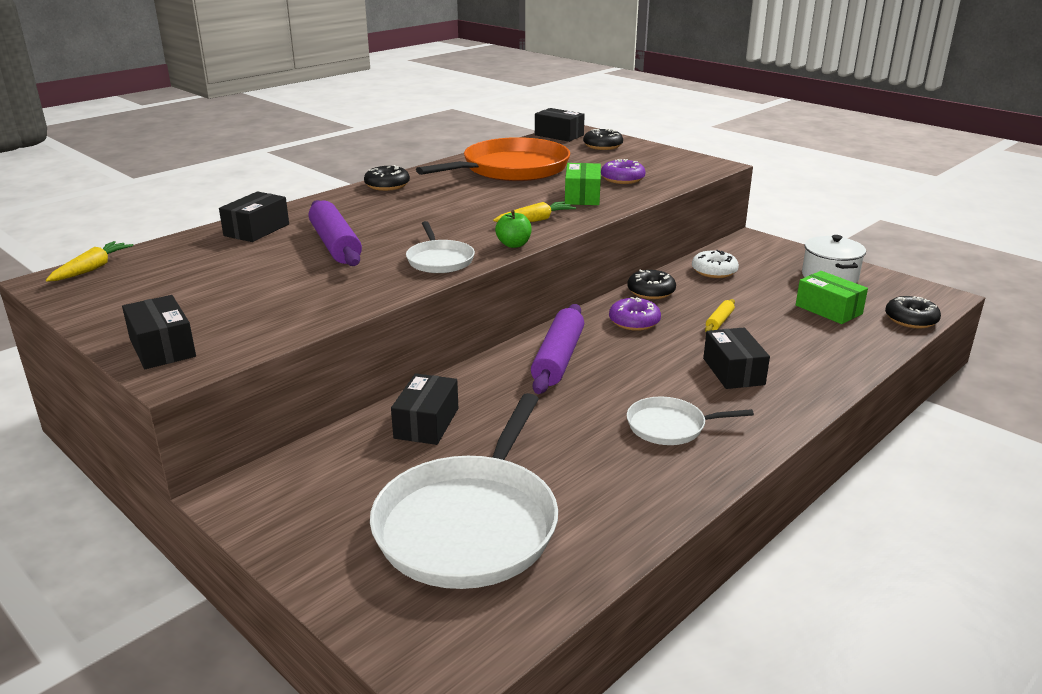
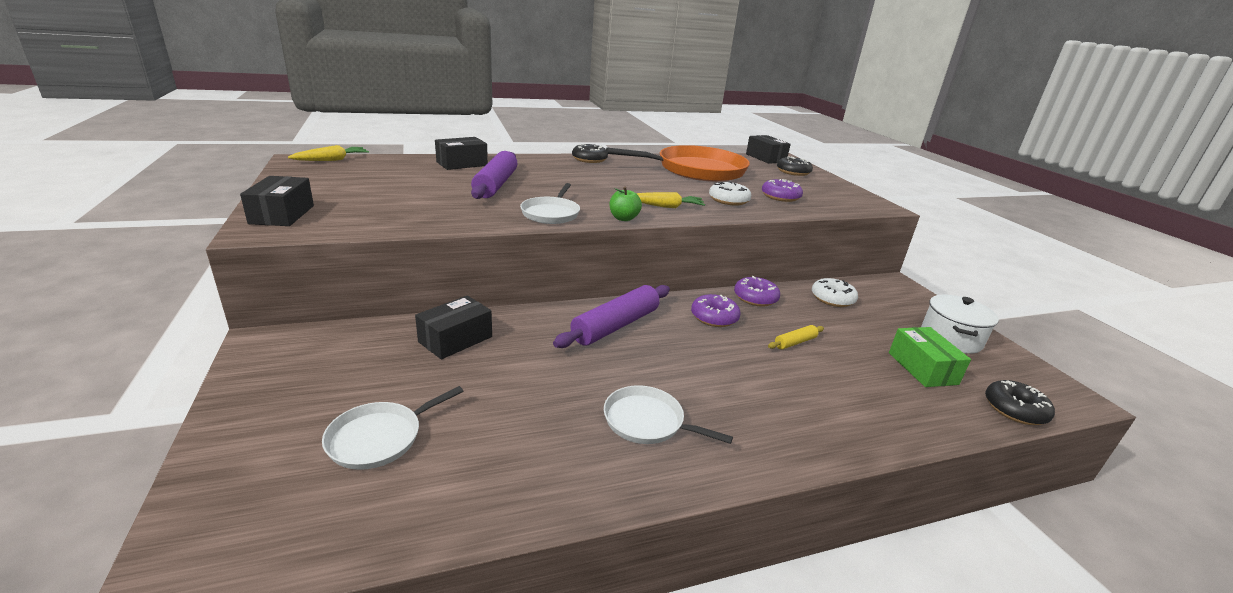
camera: 25 degrees right, 0 degrees up
white pan [370,393,558,589] -> white pan [322,386,463,470], size x0.50
green box [565,163,601,205] -> white donut [709,181,751,206]
black donut [627,270,676,299] -> purple donut [734,276,780,306]
black box [703,328,770,389] -> none

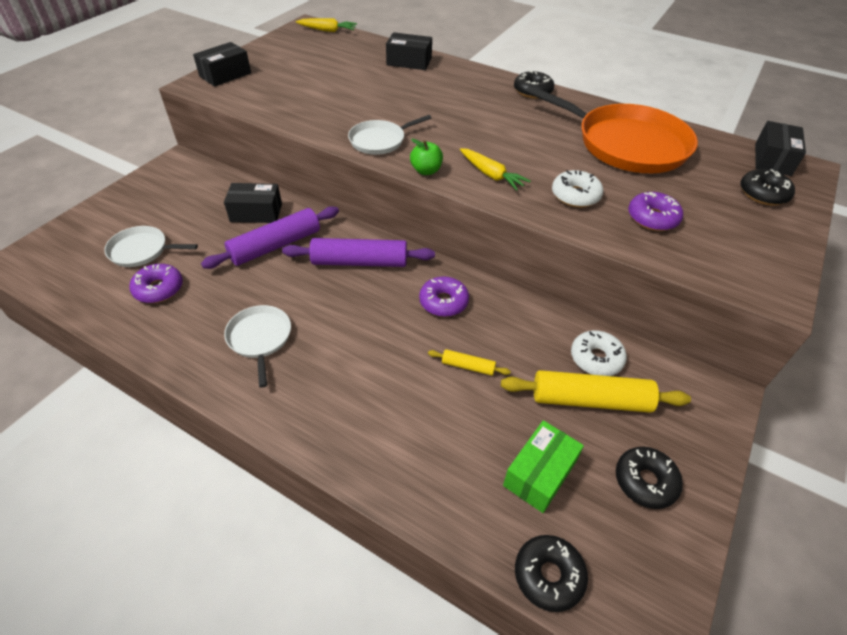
camera: 50 degrees right, 20 degrees up
purple rolling pin [471,151,517,199] -> purple rolling pin moved to [201,206,339,269]
purple donut [734,276,780,306] -> purple donut moved to [129,264,183,303]
white pot [921,295,999,354] -> black donut [616,447,683,509]
none -> yellow rolling pin [501,370,691,413]

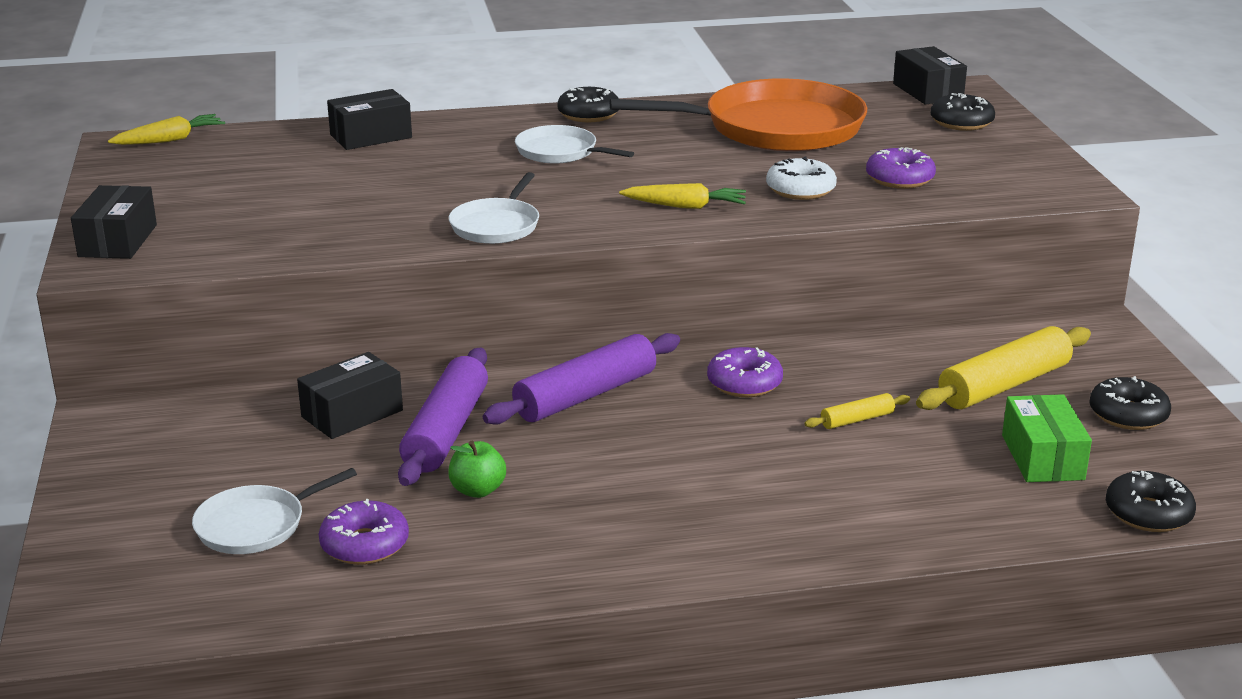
camera: 40 degrees left, 20 degrees down
white pan [224,305,291,388] -> white pan moved to [515,125,634,163]
green apple [410,139,443,175] -> green apple moved to [448,441,506,498]
white donut [571,330,627,376] -> none

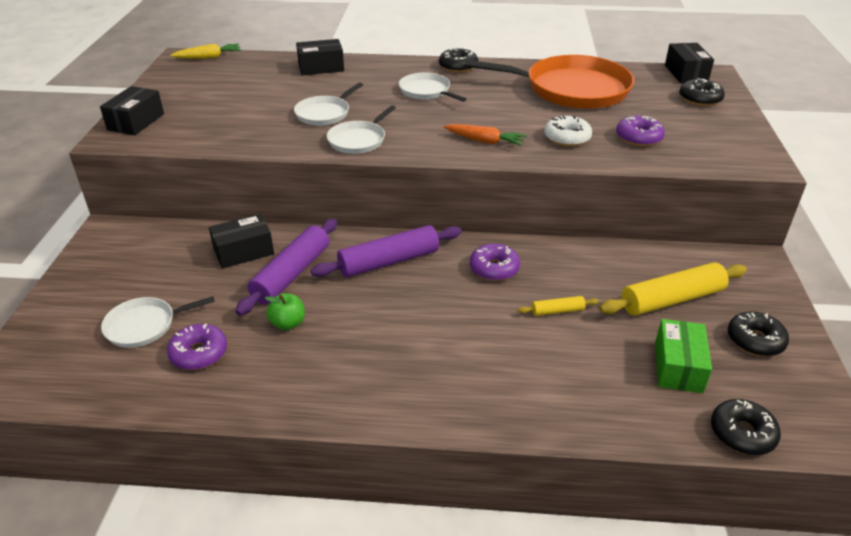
camera: 15 degrees right, 10 degrees up
yellow carrot [619,183,746,209] -> orange carrot [444,124,526,146]
none -> white pan [294,83,363,126]

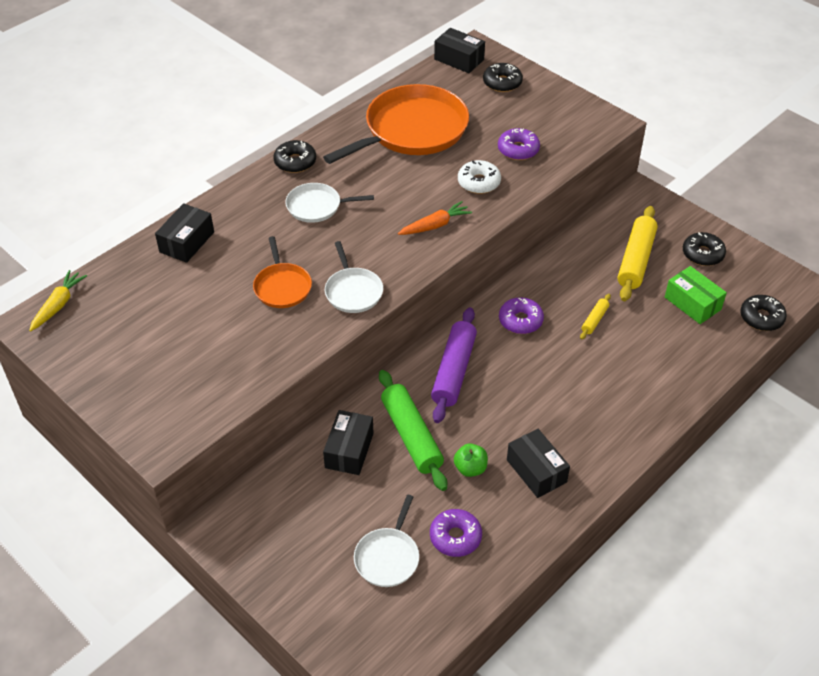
camera: 50 degrees left, 10 degrees up
black box [100,86,164,135] -> black box moved to [507,429,570,498]
purple rolling pin [235,219,337,316] -> green rolling pin [379,370,447,491]
white pan [294,83,363,126] -> orange pan [253,236,312,308]

